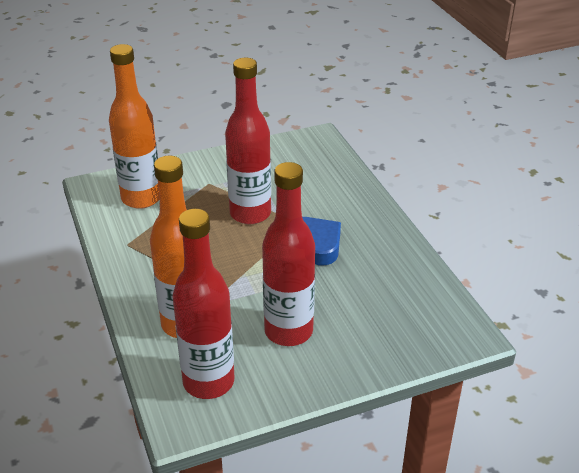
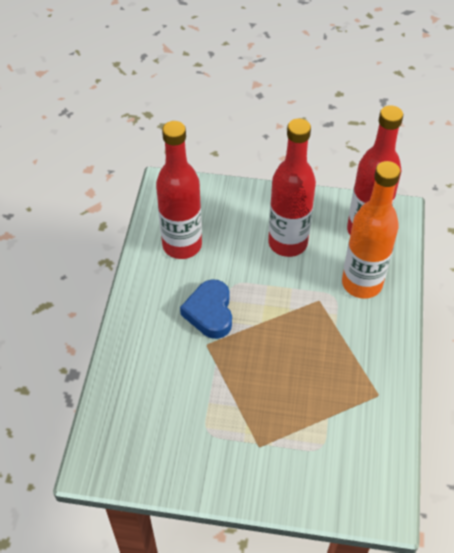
camera: 150 degrees left, 15 degrees up
orange bottle [109,44,160,209] -> none
red bottle [225,58,271,224] -> red bottle moved to [156,121,202,259]

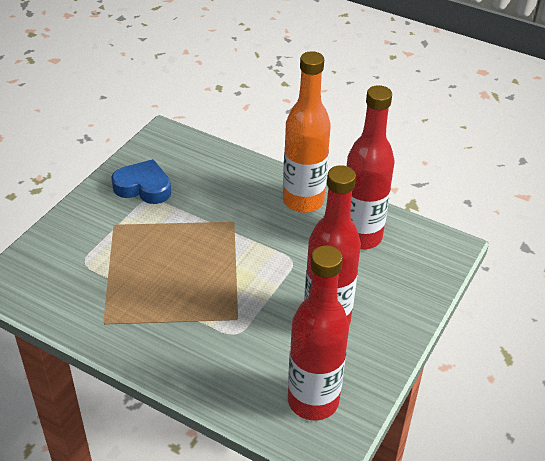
camera: 110 degrees right, 10 degrees down
blue heart [180,279,232,339] -> blue heart moved to [111,159,171,204]
orange bottle [342,161,400,299] -> orange bottle moved to [283,51,331,213]

